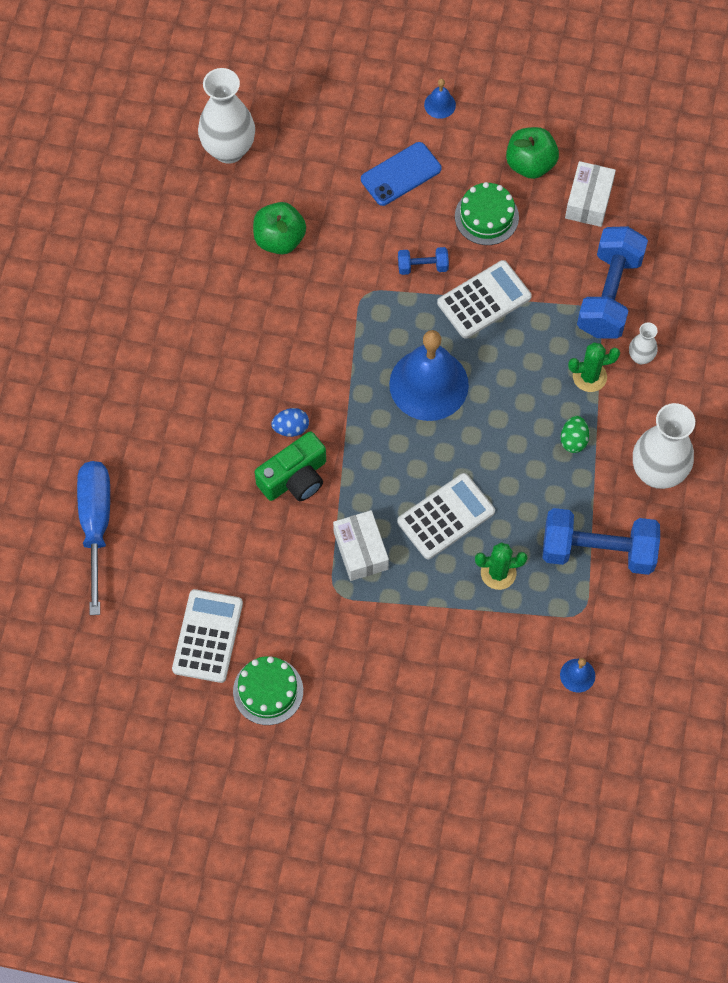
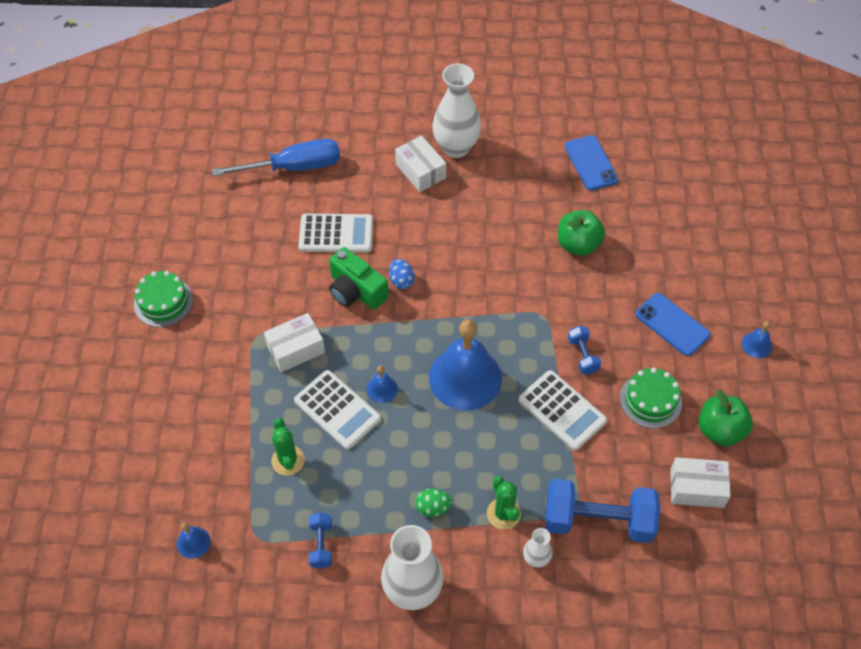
camera: 80 degrees right, 10 degrees down
white calculator [172,589,243,683] -> white calculator moved to [298,214,373,253]
white vase [198,68,255,164] -> white vase moved to [432,63,481,158]
blue dumbbell [543,508,660,575] -> blue dumbbell [309,512,332,569], size x0.47
none -> blue bell [367,366,398,403]
none -> white box [395,135,446,192]
none -> blue phone [565,135,619,191]

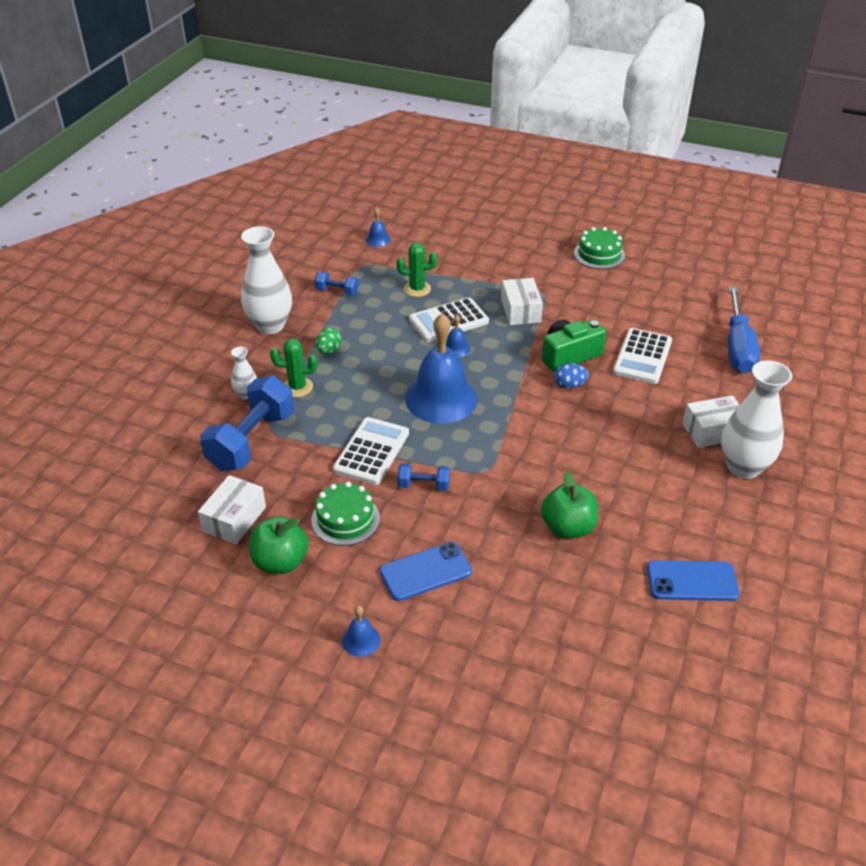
camera: 110 degrees right, 15 degrees down
white calculator [519,370,607,450] -> white calculator turned 135 degrees clockwise [333,417,409,485]

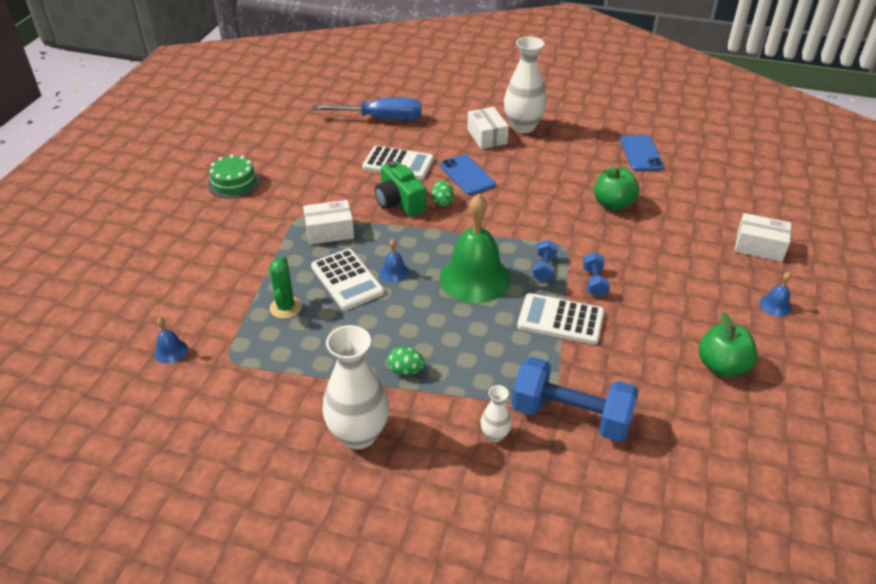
camera: 95 degrees left, 0 degrees up
white box [198,475,266,544] -> white box moved to [735,213,791,262]
green cactus [270,339,318,397] -> none
green cake [311,482,380,546] -> none
blue dumbbell [315,272,359,296] -> blue dumbbell moved to [533,240,558,283]
blue phone [380,542,472,601] -> blue phone moved to [440,155,495,195]
blue bell [405,313,478,424] -> green bell [440,194,510,303]
blue egg [554,363,588,388] -> green egg [432,180,454,207]

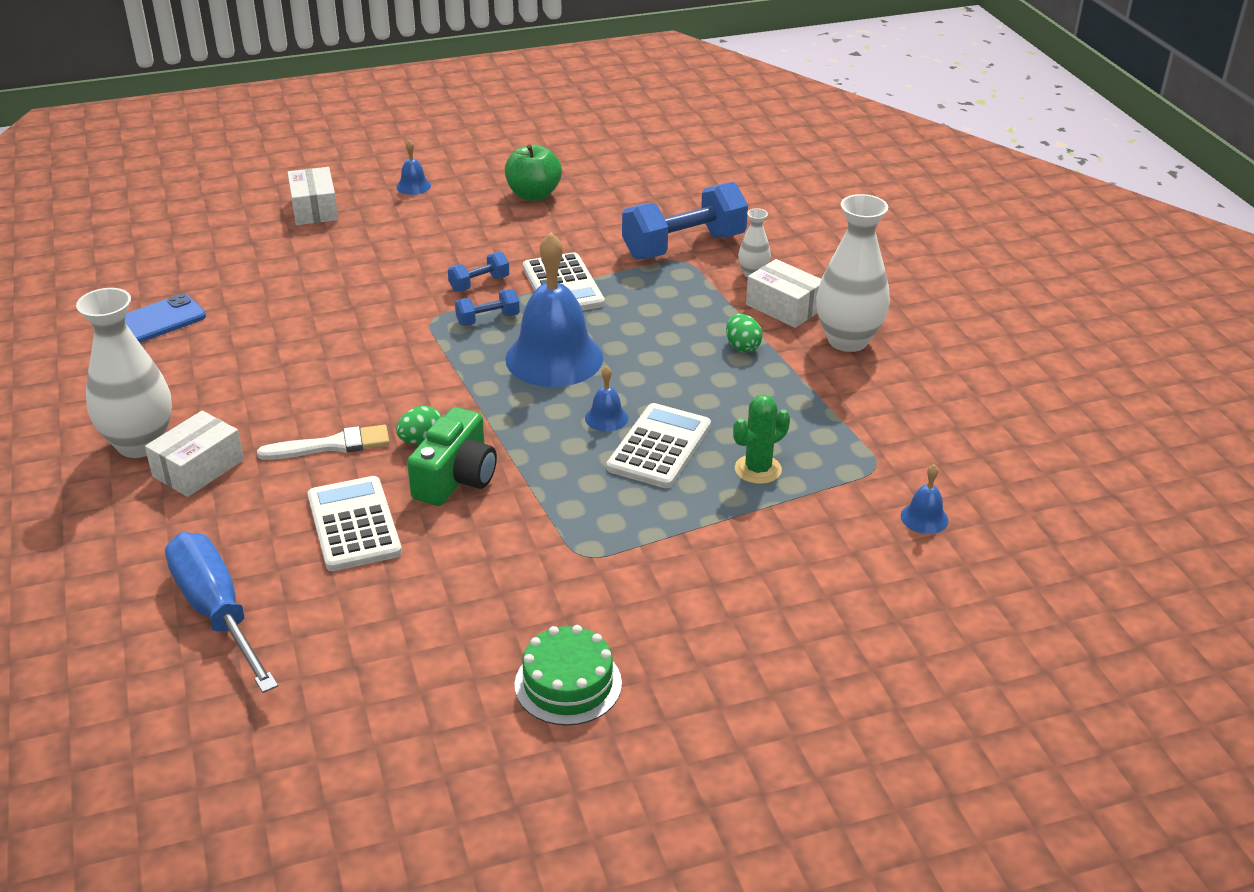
camera: 125 degrees left, 5 degrees down
white box [303,200,354,245] -> white box moved to [746,259,821,328]
blue phone [440,155,495,195] -> white brush [257,425,390,460]
green bell [440,194,510,303] -> blue bell [505,232,603,387]
blue dumbbell [512,357,639,442] -> blue dumbbell turned 75 degrees clockwise [622,182,748,259]
green apple [594,167,639,211] -> none

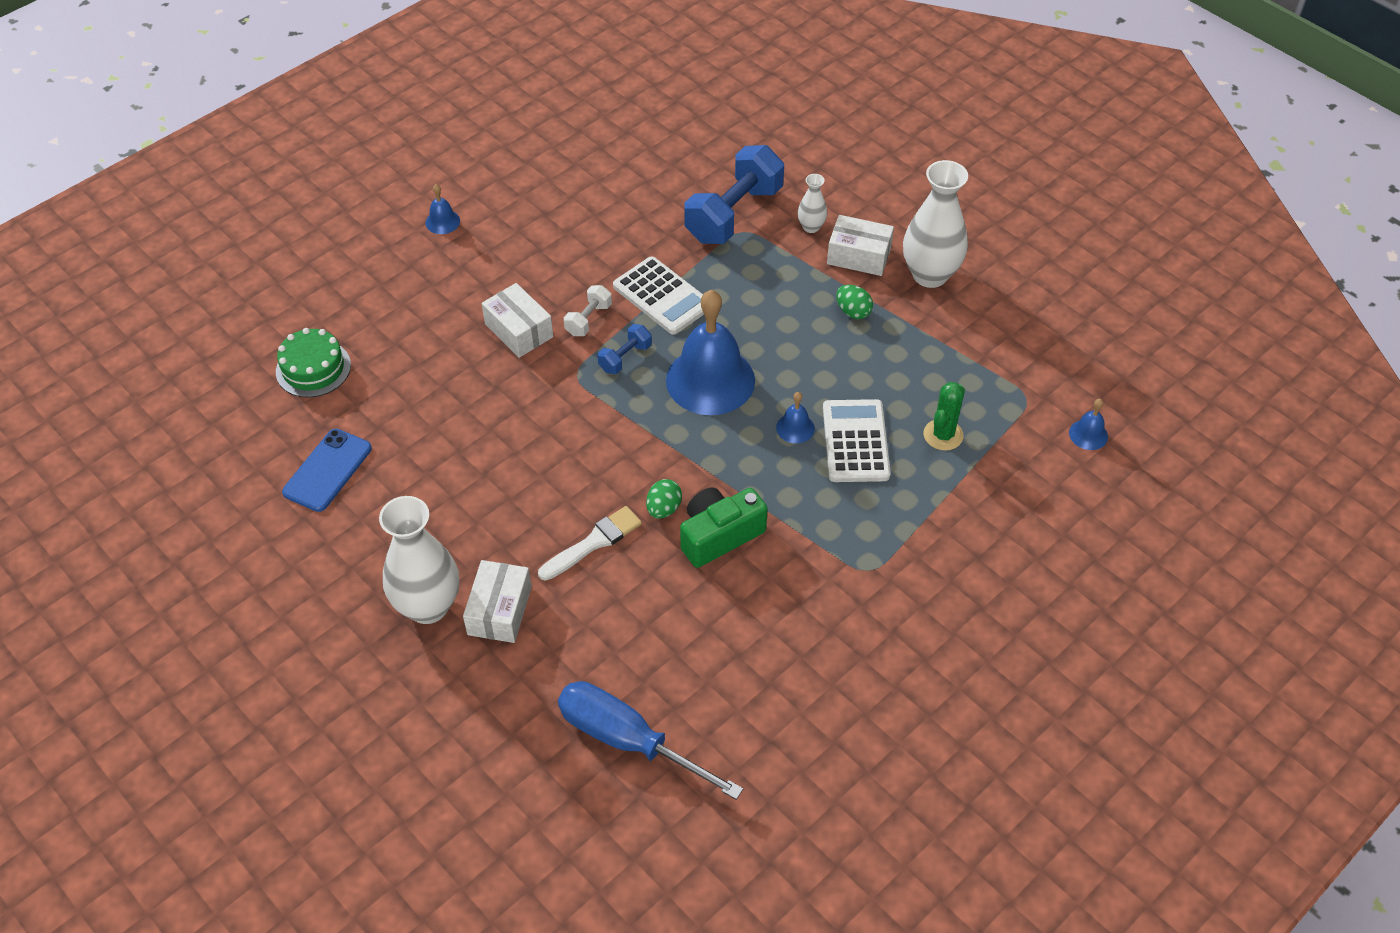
camera: 25 degrees left, 15 degrees up
white box [287,167,338,225] -> white box moved to [482,283,553,358]
white calculator [307,476,402,571] -> none
green camera [407,407,497,506] -> green camera turned 120 degrees counterclockwise [680,488,768,568]
blue dumbbell [448,252,509,292] -> white dumbbell [564,285,612,336]
green apple [505,144,562,201] -> none
green cake [515,625,622,726] -> green cake moved to [276,328,351,398]

